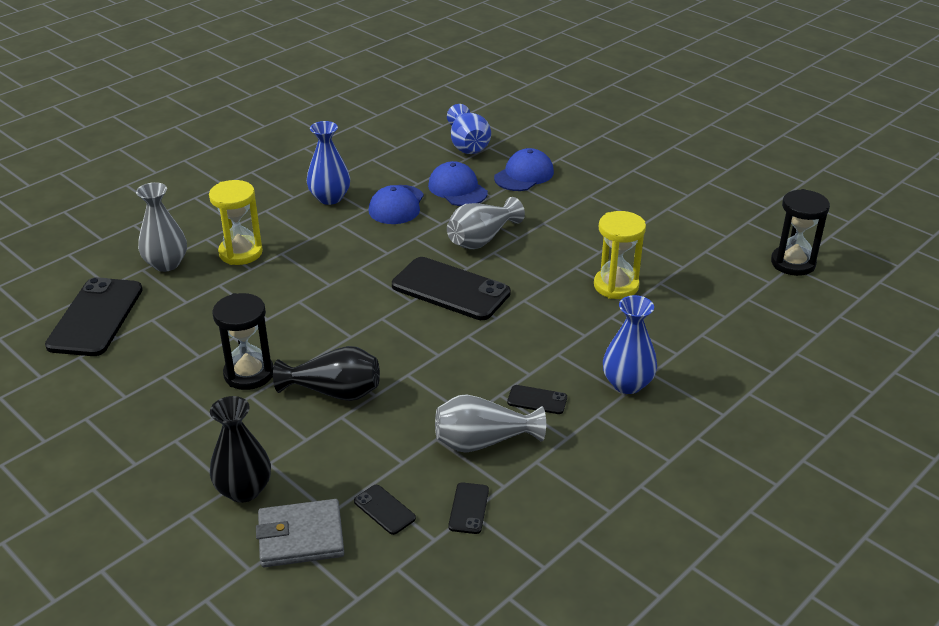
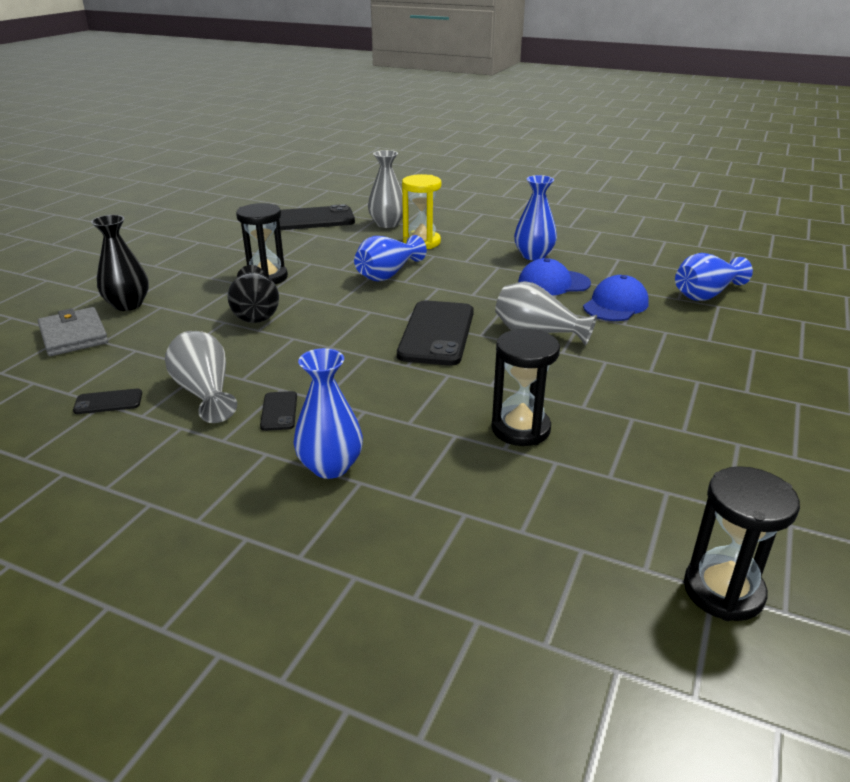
camera: 70 degrees right, 5 degrees down
black phone [354,485,416,535] -> none
blue cap [494,148,554,191] -> none
yellow hourglass [594,211,646,299] -> black hourglass [491,329,560,446]
none -> blue vase [354,235,427,281]

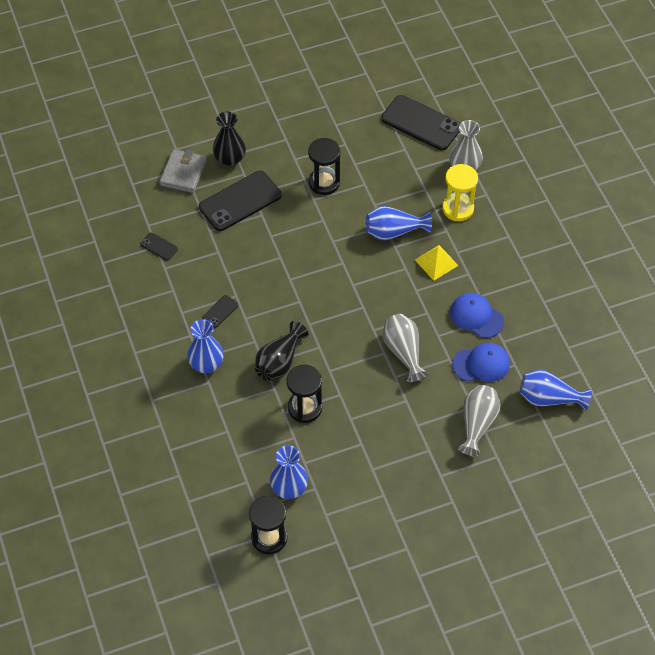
camera: 45 degrees right, 25 degrees up
grey vase [165,331,237,423] -> grey vase moved to [458,385,501,456]
black vase [227,265,279,323] -> black vase moved to [255,321,309,381]
black phone [397,300,474,366] -> black phone moved to [199,171,281,231]
blue vase [514,175,557,260] -> blue vase moved to [270,445,308,499]
none -> yellow pyramid [415,245,458,281]

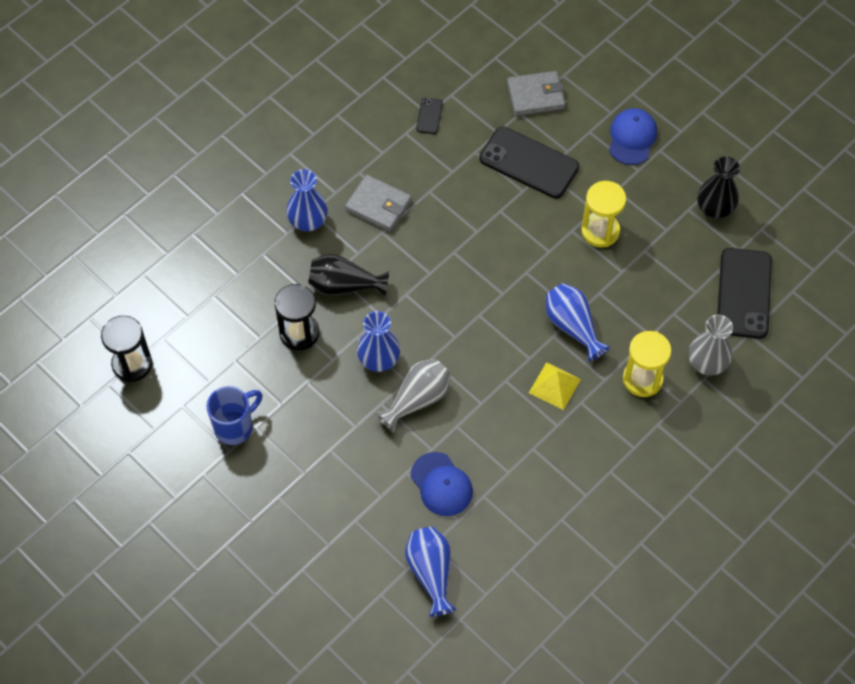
camera: 65 degrees right, 5 degrees up
black phone [202,295,238,328] -> grey wallet [345,174,412,232]
black vase [213,112,246,166] -> black vase moved to [697,156,740,219]
blue vase [270,445,308,499] -> blue vase moved to [357,311,400,372]
black hourglass [308,138,340,195] -> yellow hourglass [581,181,626,247]
blue cap [450,293,504,338] -> blue cap moved to [609,108,657,165]
grey vase [458,385,501,456] -> none
none -> blue mug [207,386,262,445]

